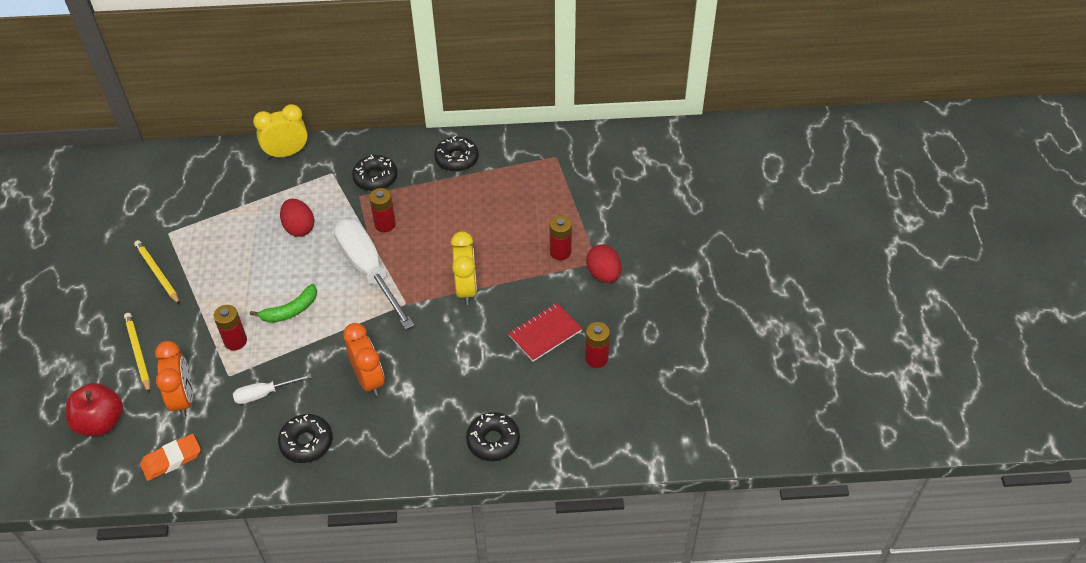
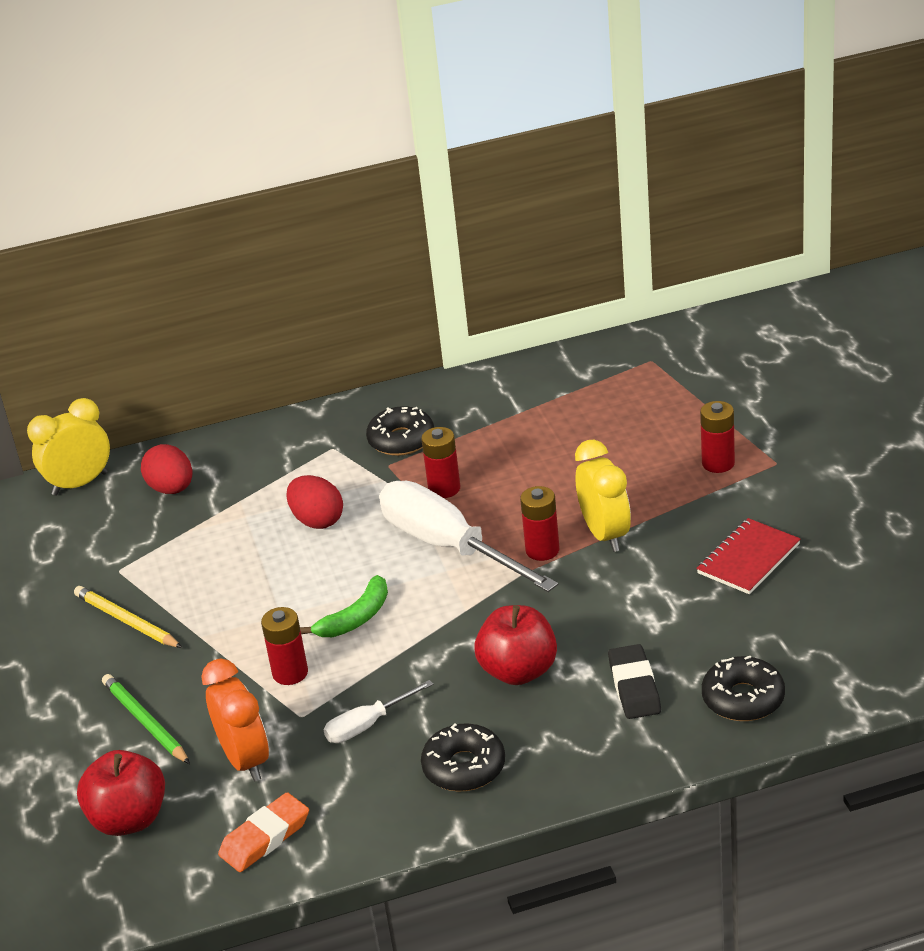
camera: 10 degrees left, 15 degrees down
yellow pencil [124,313,150,394] -> green pencil [102,674,190,764]
yellow clock [253,104,308,159] -> yellow clock moved to [27,398,110,496]
orange clock [343,323,385,396] -> red apple [474,605,557,685]
black donut [434,136,479,172] -> none
red battery [585,322,610,368] -> red battery moved to [520,486,560,561]
red egg [586,244,621,283] -> red egg moved to [141,444,192,494]
none -> black eraser [608,644,661,719]

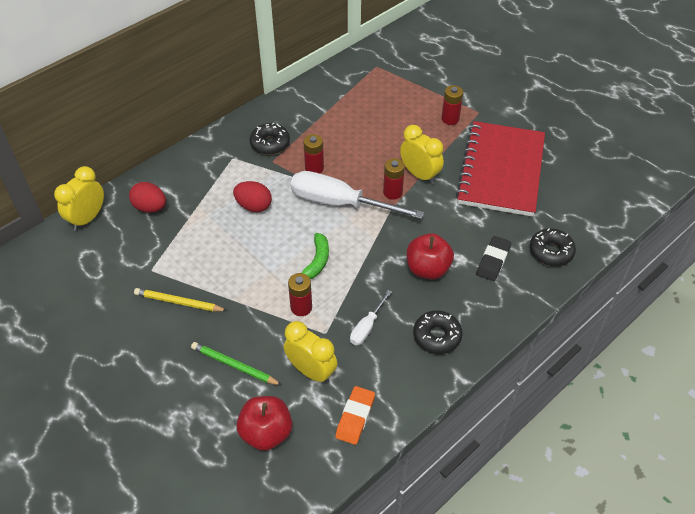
camera: 30 degrees left, 15 degrees up
orange clock [201,659,269,781] -> yellow clock [284,321,337,384]
black eraser [608,644,661,719] -> black eraser turned 60 degrees clockwise [476,236,511,281]
red notebook [696,518,801,594] -> red notebook [455,121,545,217], size x2.19

